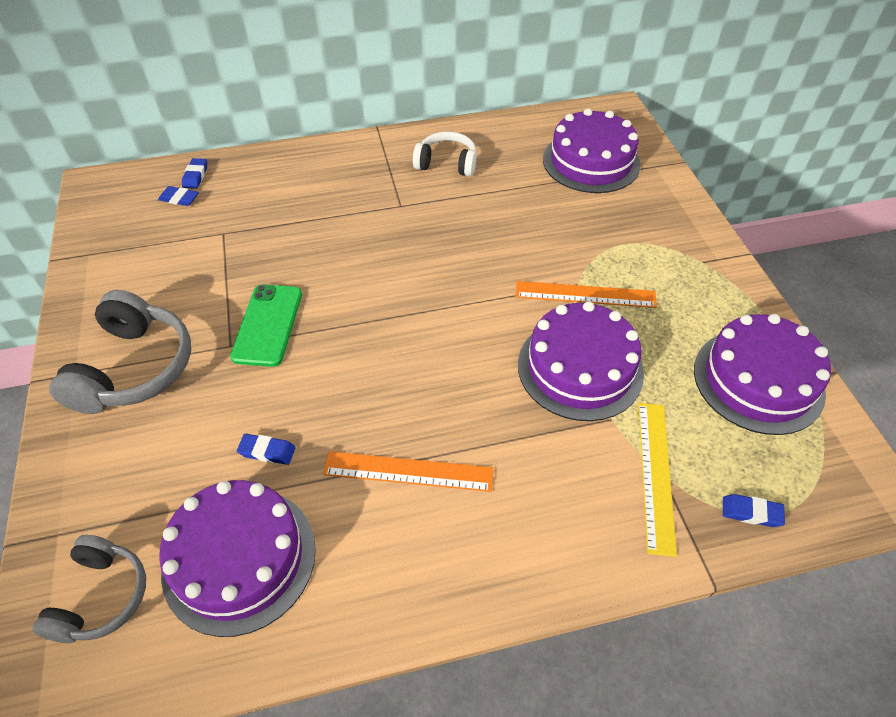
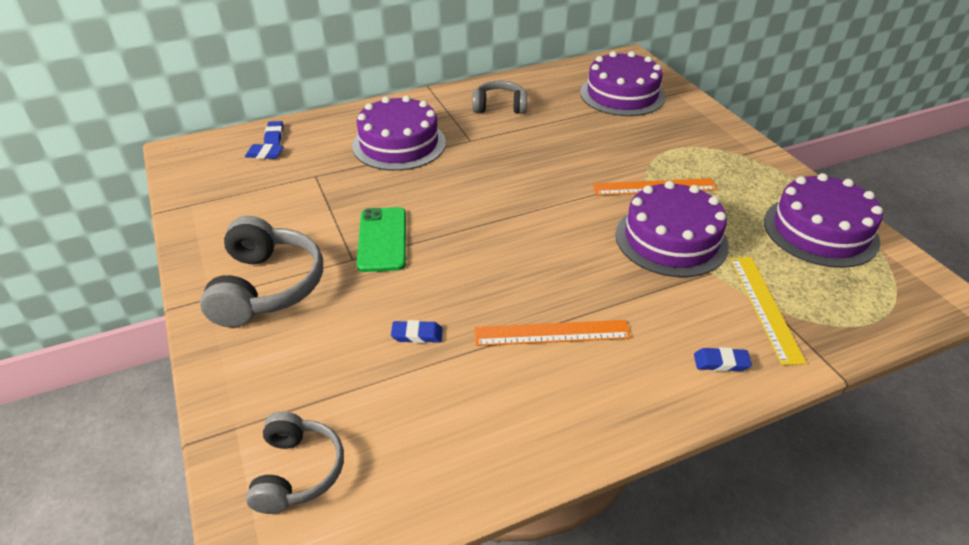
camera: 10 degrees left, 10 degrees down
purple cake [159,480,316,637] -> purple cake moved to [352,95,446,171]
white headphones [413,131,476,177] -> grey headphones [472,81,527,114]
blue eraser [723,494,785,527] -> blue eraser moved to [694,347,752,371]

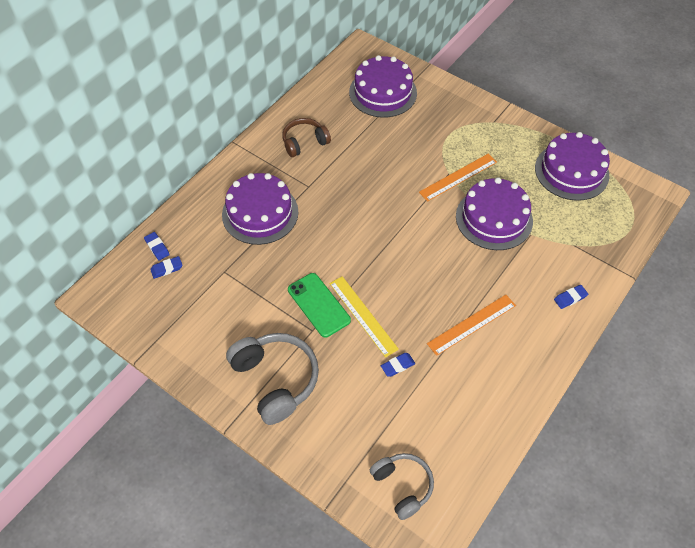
camera: 30 degrees left, 15 degrees up
grey headphones [472,81,527,114] -> brown headphones [282,118,331,157]
yellow ruler [730,257,807,365] -> yellow ruler moved to [329,276,399,358]

